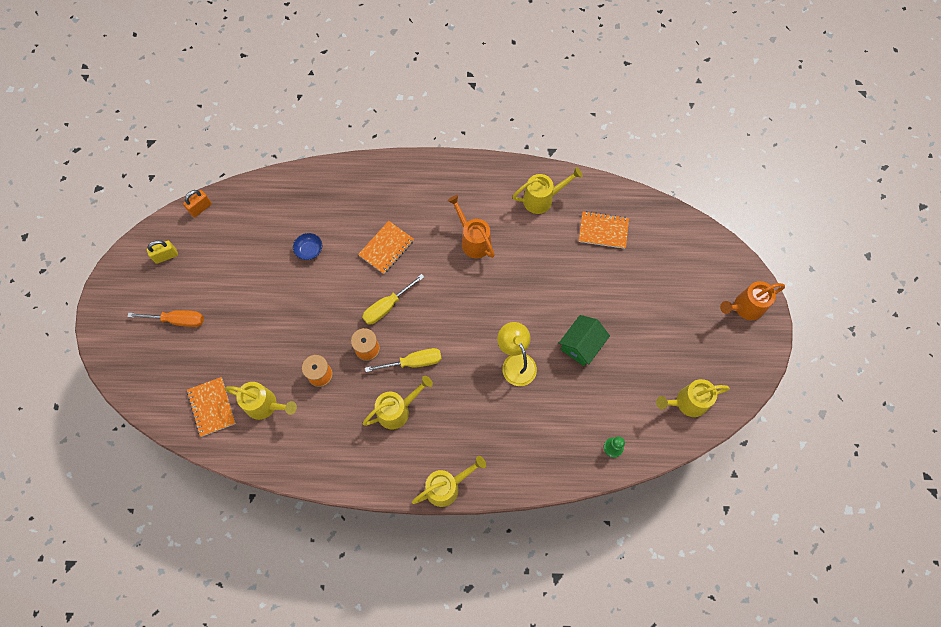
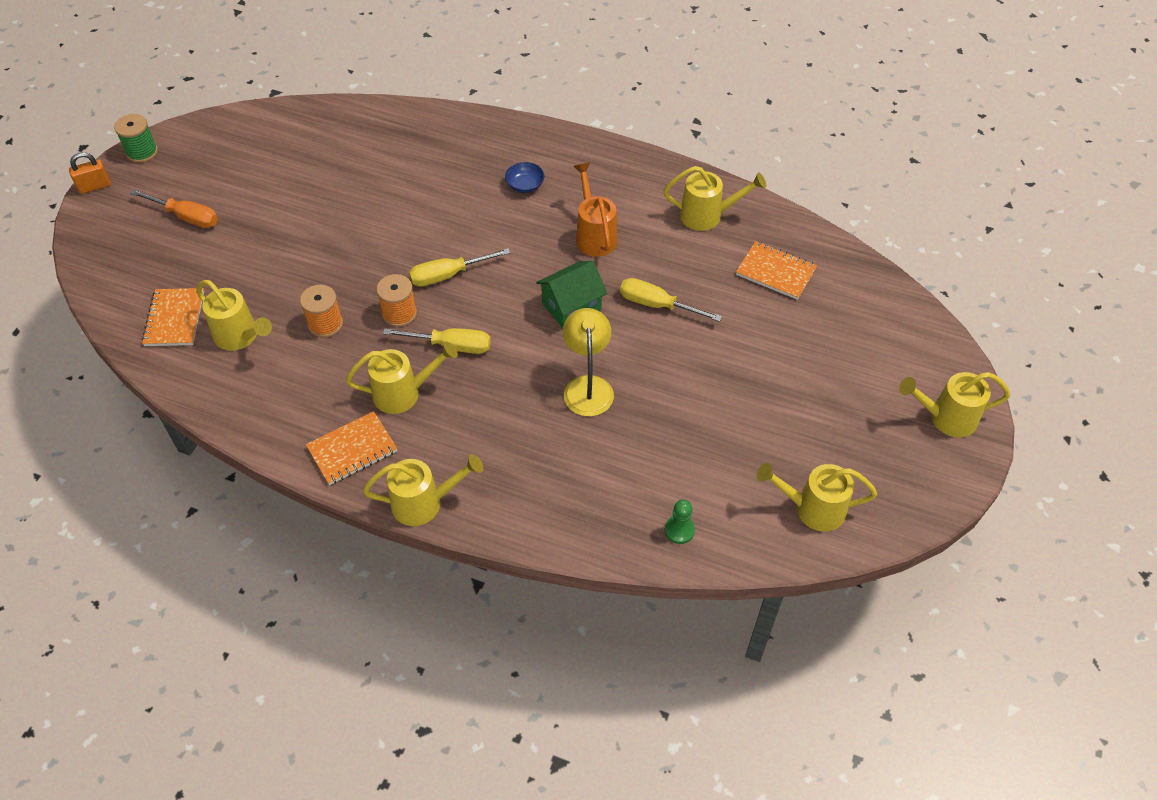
camera: 20 degrees right, 15 degrees down
yellow padlock [147,240,178,264] -> none
orange padlock [183,190,212,217] -> orange padlock moved to [69,152,111,194]
blue bowl [293,233,322,260] -> blue bowl moved to [505,162,545,193]
orange notebook [358,221,414,274] -> orange notebook moved to [306,411,397,485]
green house [559,315,610,366] -> green house moved to [536,261,607,328]
orange watering can [720,281,785,320] -> yellow watering can [899,372,1010,437]
none -> green spool [114,114,158,163]
none -> yellow screwdriver [620,278,722,322]

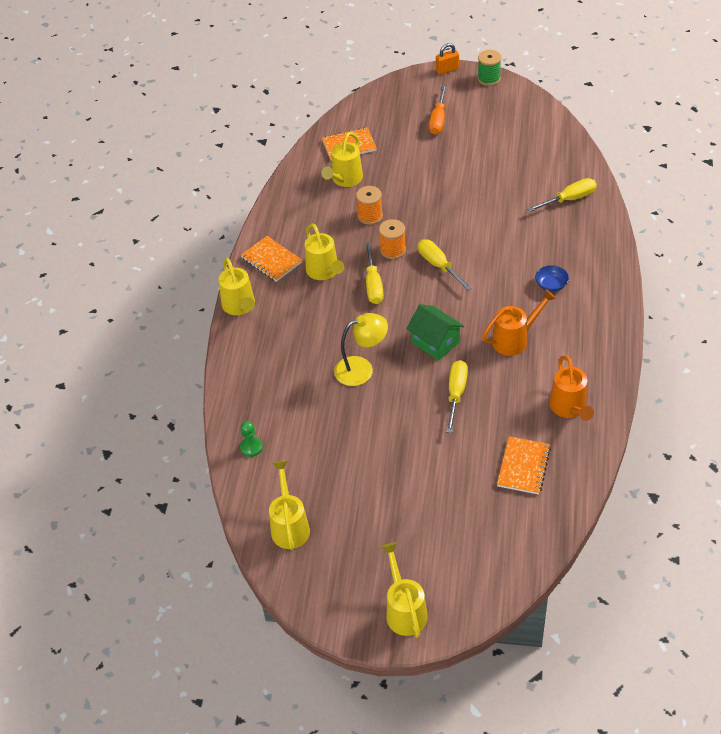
camera: 80 degrees right, 5 degrees down
orange padlock [69,152,111,194] -> orange padlock turned 75 degrees counterclockwise [436,43,459,75]
yellow watering can [664,166,766,231] -> orange watering can [549,355,594,421]
none -> yellow screwdriver [527,178,597,212]

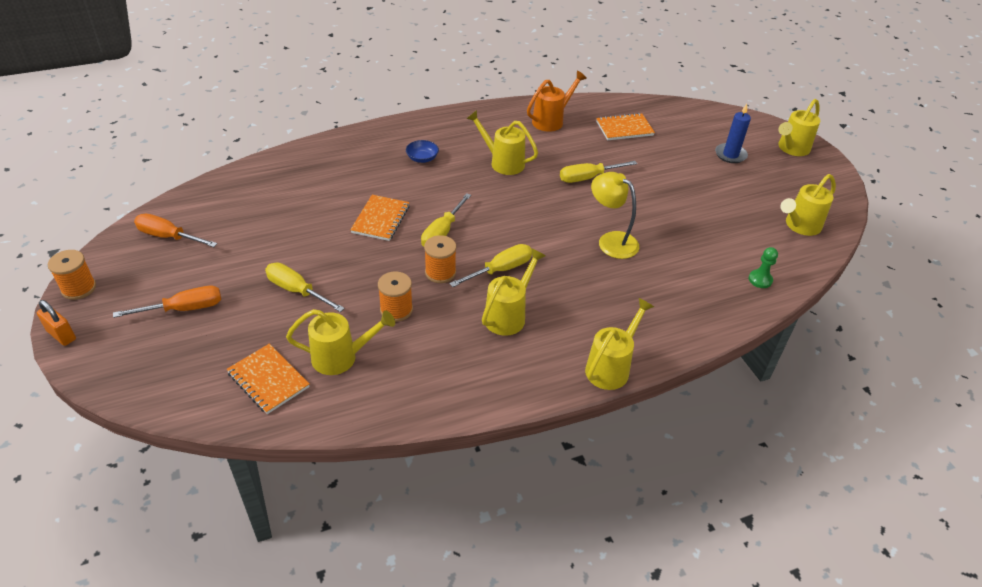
camera: 125 degrees left, 5 degrees down
orange notebook [241,236,302,282] -> orange notebook moved to [350,195,410,241]
green house [406,304,464,361] -> none
green spool [478,50,501,86] -> orange spool [48,250,96,300]
orange watering can [482,289,556,356] -> yellow watering can [466,110,538,175]
yellow screwdriver [527,178,597,212] -> yellow screwdriver moved to [265,263,345,312]
none -> orange screwdriver [134,214,218,247]
none -> blue candle [715,104,751,163]

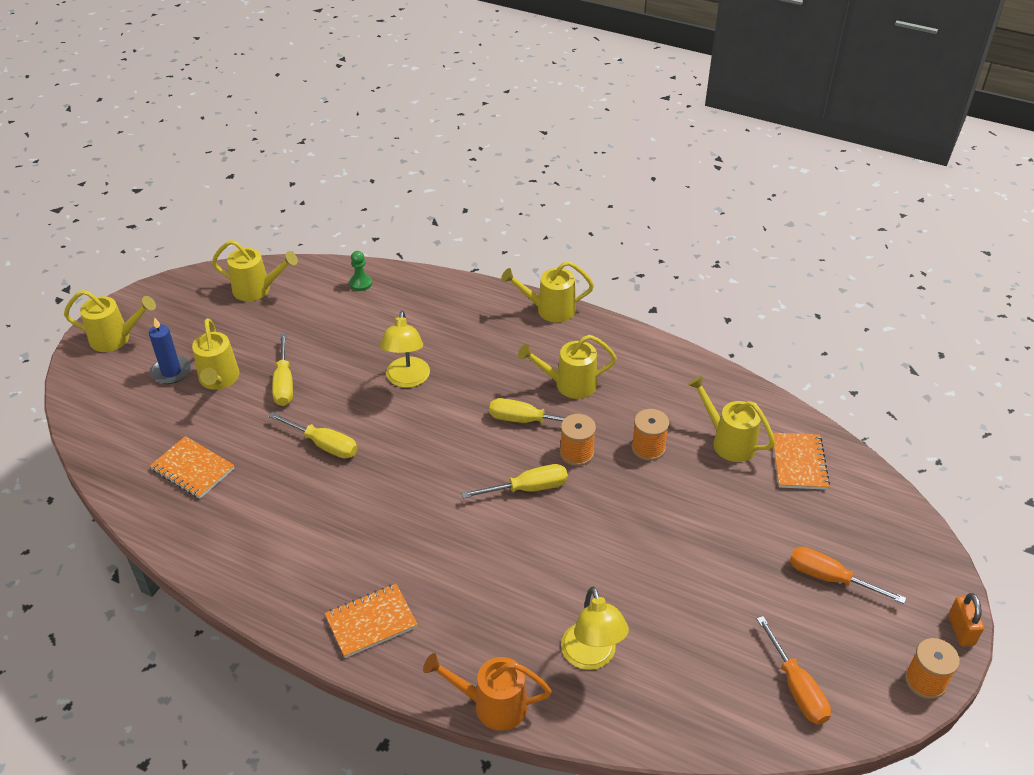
camera: 130 degrees left, 0 degrees up
yellow screwdriver [265,263,345,312] -> yellow screwdriver moved to [272,334,293,406]
orange notebook [350,195,410,241] -> orange notebook moved to [325,584,418,658]
blue bowl [406,140,439,163] -> none
yellow watering can [466,110,538,175] -> yellow watering can moved to [192,318,240,390]
orange watering can [527,71,587,132] -> orange watering can moved to [423,653,552,731]
none -> yellow lamp [561,586,629,670]

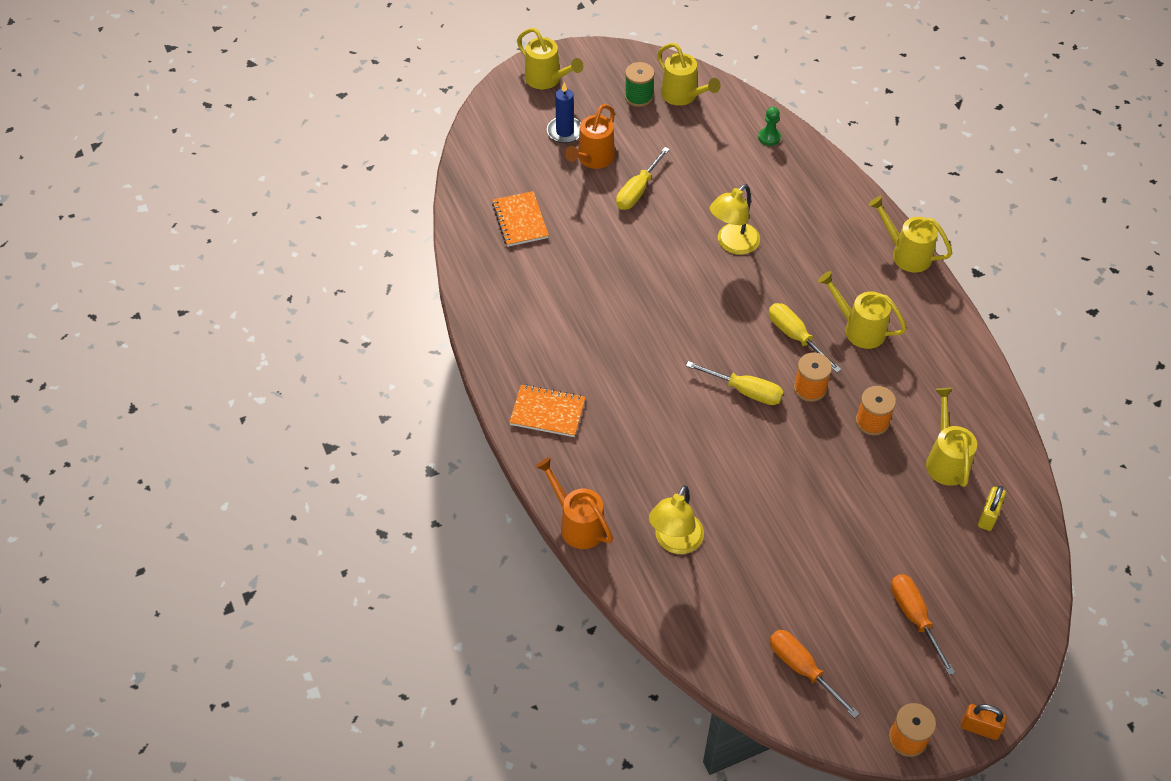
camera: 40 degrees right, 10 degrees up
yellow watering can [192,318,240,390] -> orange watering can [565,104,615,169]
yellow screwdriver [268,412,358,459] -> none
orange screwdriver [757,616,831,725] -> orange screwdriver turned 120 degrees clockwise [770,630,860,719]
orange notebook [773,433,830,490] -> yellow padlock [978,486,1006,531]
orange padlock [948,593,984,646] -> orange padlock turned 75 degrees clockwise [961,704,1007,740]
none -> green spool [625,62,655,107]

